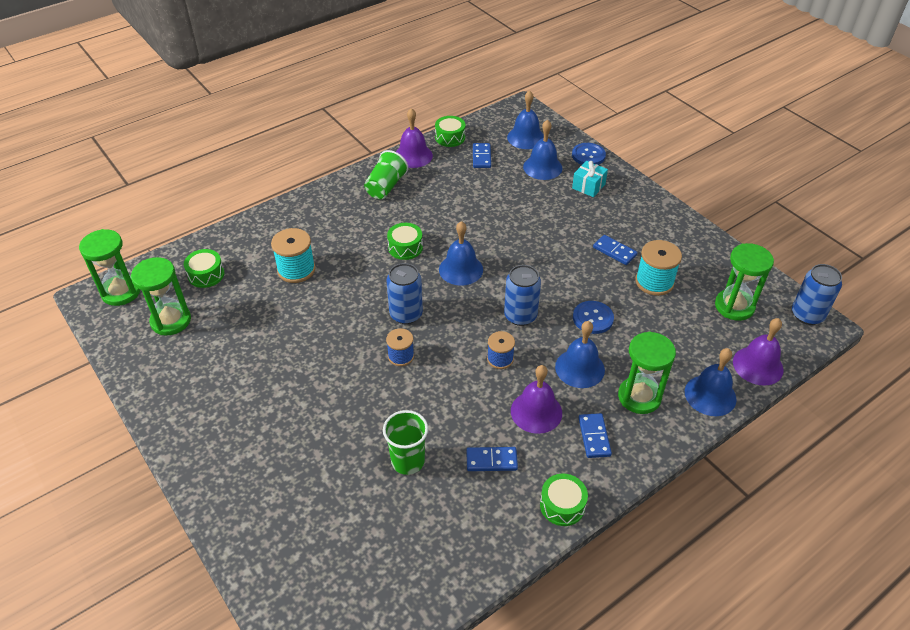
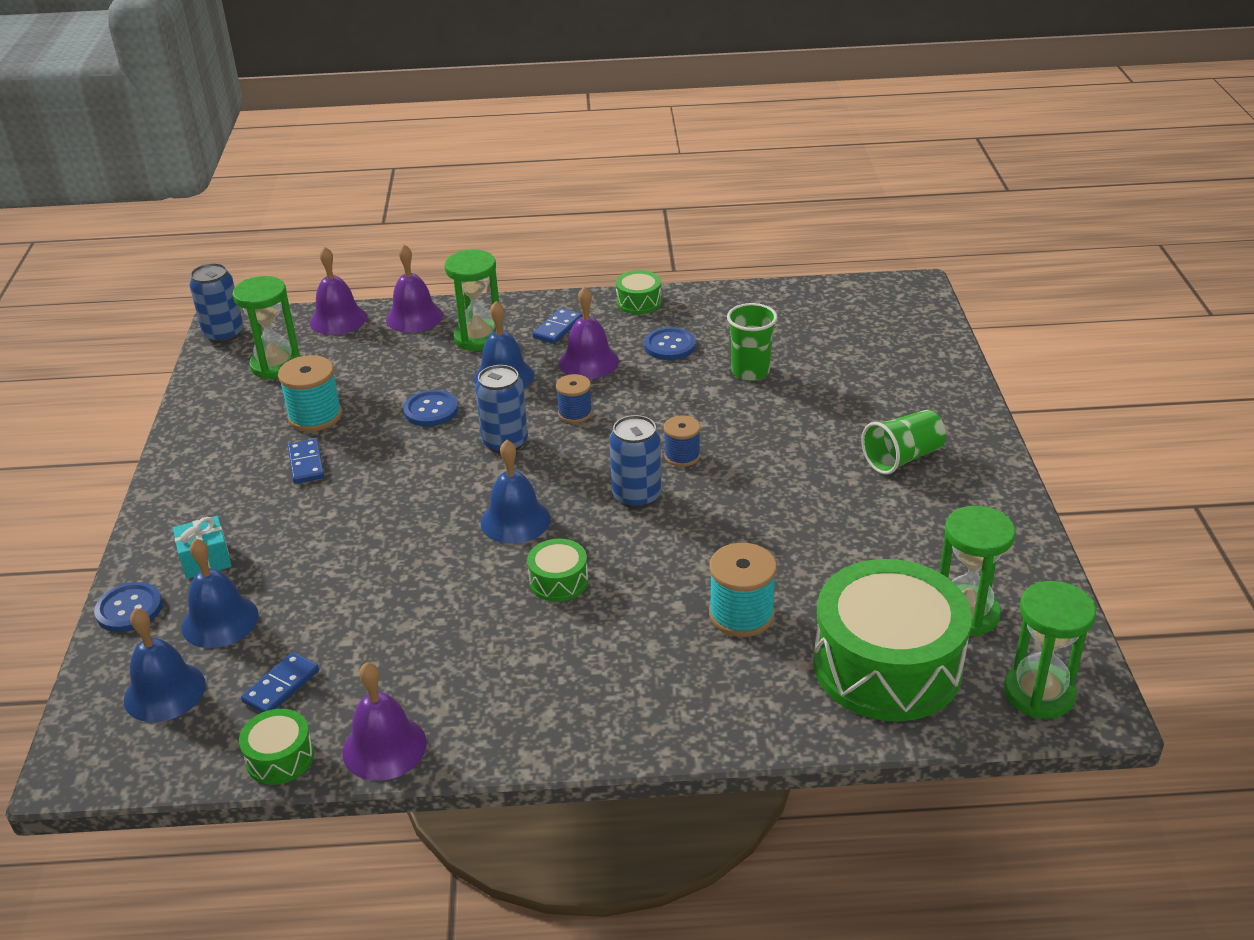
camera: 145 degrees left, 10 degrees down
green drum [184,249,224,288] -> green drum [813,559,972,721], size x2.30
green cup [364,150,408,199] -> green cup moved to [862,410,946,475]
blue domino [466,447,518,471] -> blue button [644,327,696,360]
blue bell [685,348,737,416] -> purple bell [386,244,443,333]

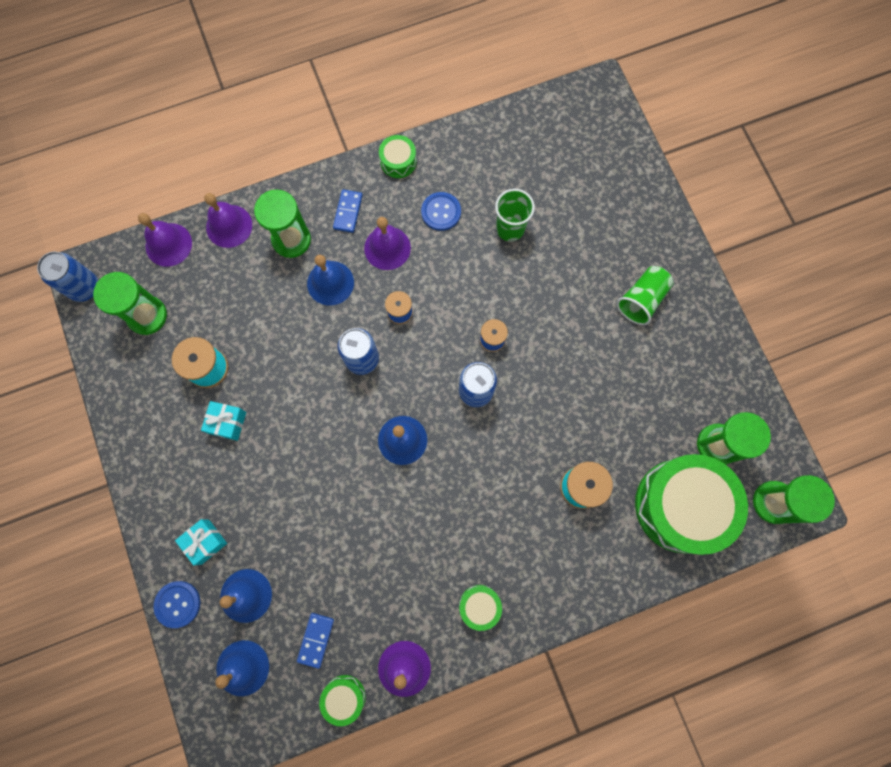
camera: 20 degrees left, 40 degrees up
blue domino [288,439,325,484] -> turquoise gift [201,401,246,441]
blue button [403,390,458,427] -> none
green drum [527,539,588,602] -> green drum moved to [459,585,502,631]

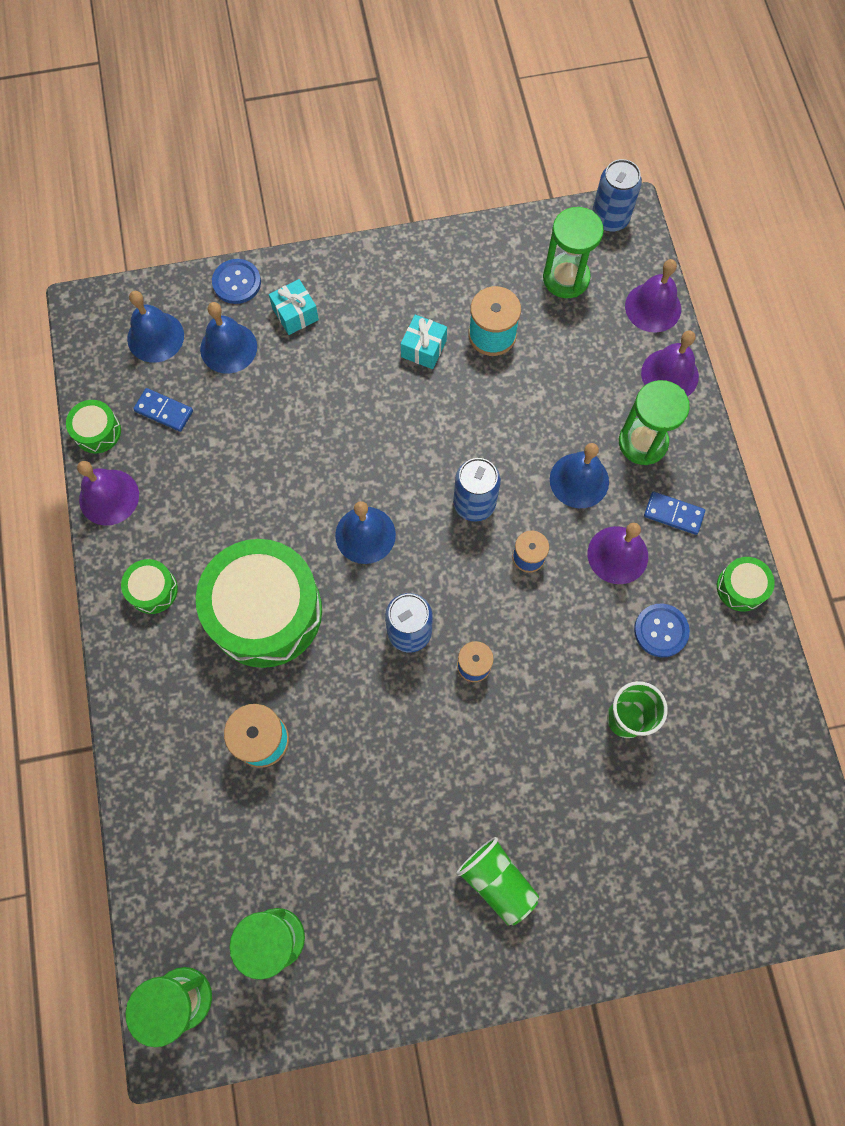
camera: 100 degrees right, 5 degrees down
green drum [635,454,748,555] -> green drum moved to [196,539,322,668]

